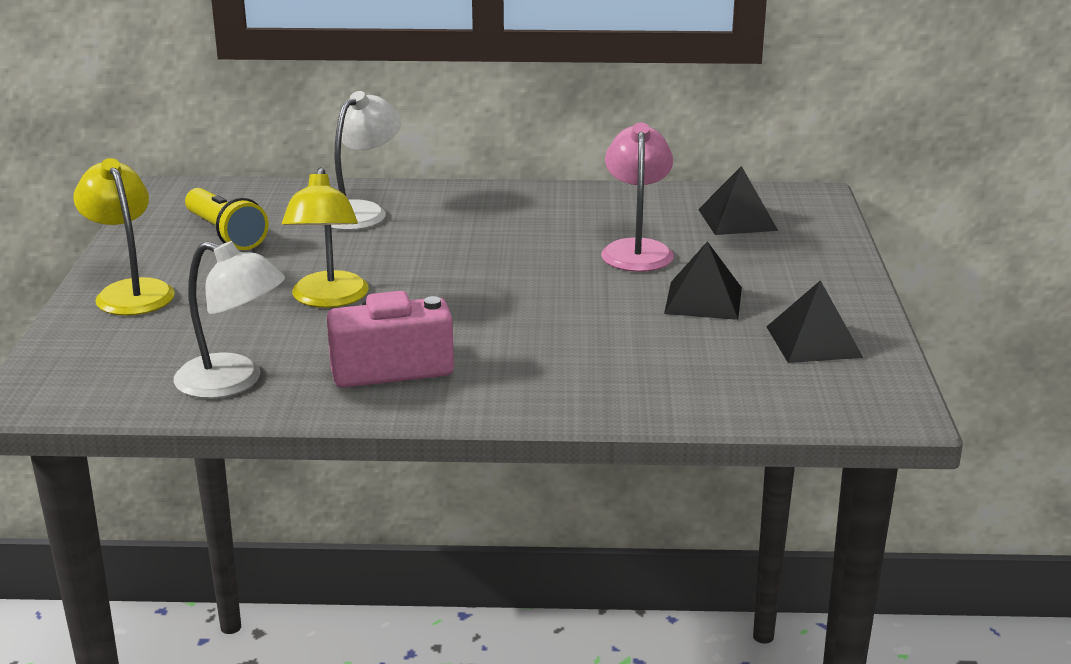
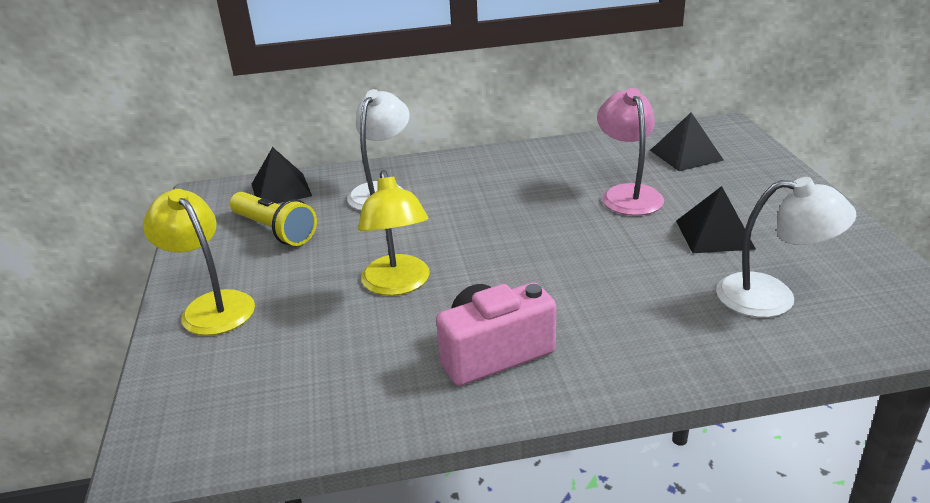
camera: 10 degrees left, 5 degrees up
white lamp [174,241,285,399] -> white lamp moved to [716,177,856,318]
black pyramid [766,280,864,363] -> black pyramid moved to [252,147,312,204]

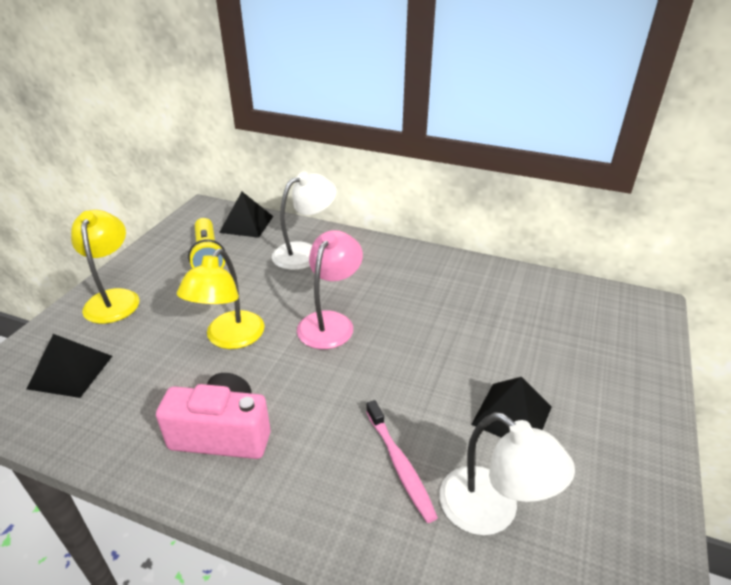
camera: 30 degrees right, 5 degrees up
pink lamp [597,88,664,216] -> pink lamp moved to [297,230,363,349]
black pyramid [650,112,724,171] -> black pyramid moved to [27,334,112,398]
none -> pink toothbrush [366,400,438,523]

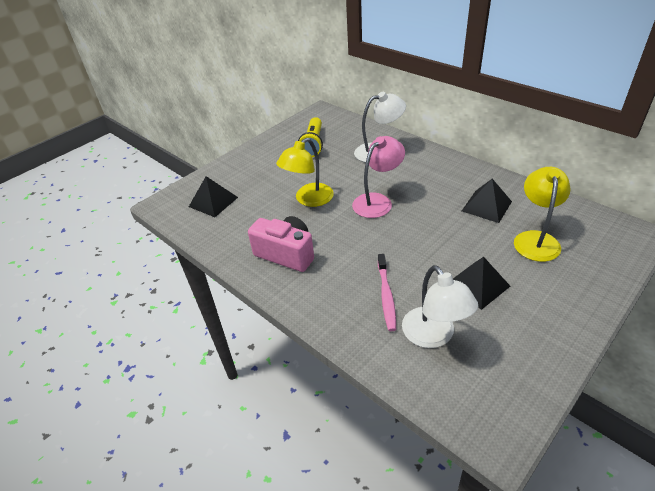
camera: 25 degrees right, 5 degrees up
yellow lamp [71,210,139,324] -> yellow lamp moved to [514,167,570,262]
black pyramid [219,192,273,238] -> black pyramid moved to [462,179,512,223]

